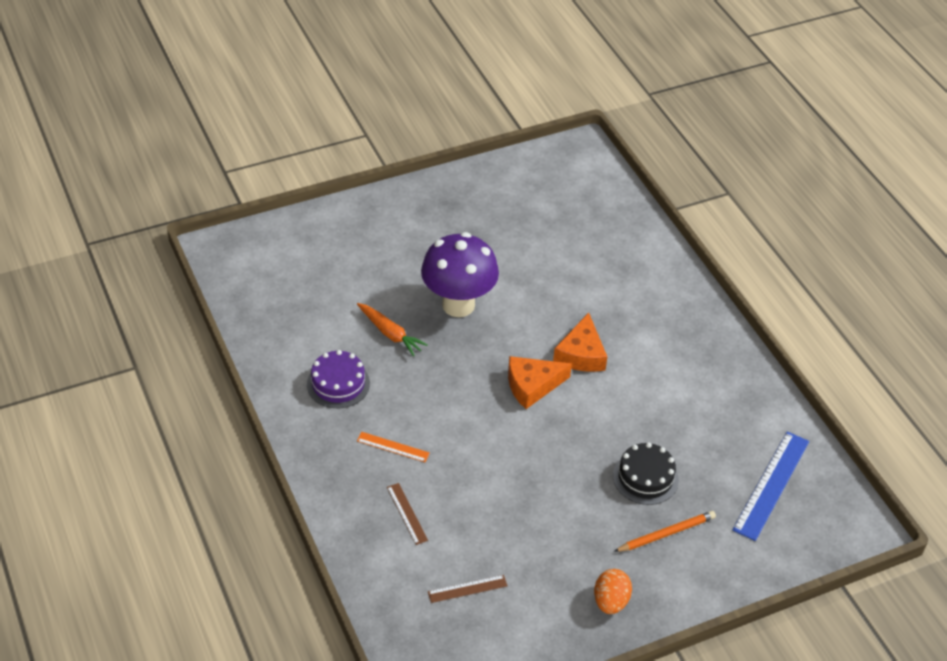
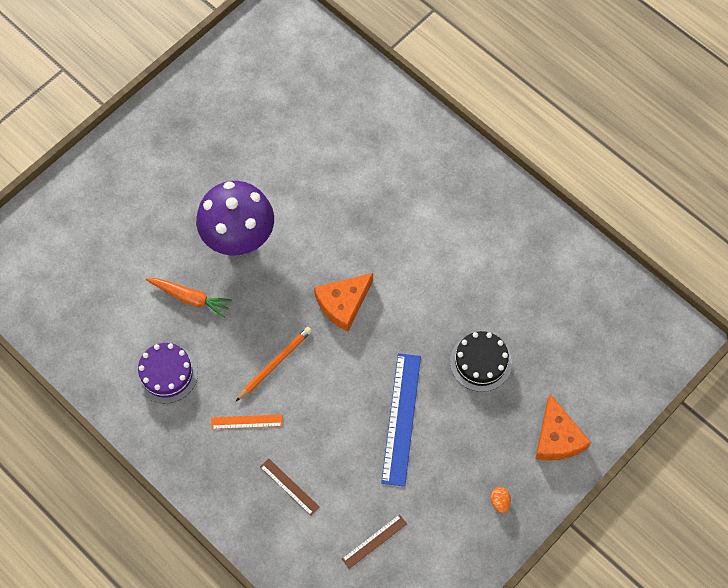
camera: 20 degrees left, 20 degrees up
orange cheese [553,313,607,372] -> orange cheese moved to [535,394,591,460]
orange egg [594,569,632,614] -> orange egg [491,487,511,513], size x0.58
orange pencil [614,511,716,552] -> orange pencil moved to [236,327,312,401]
blue ruler [732,431,809,541] -> blue ruler moved to [381,353,421,487]

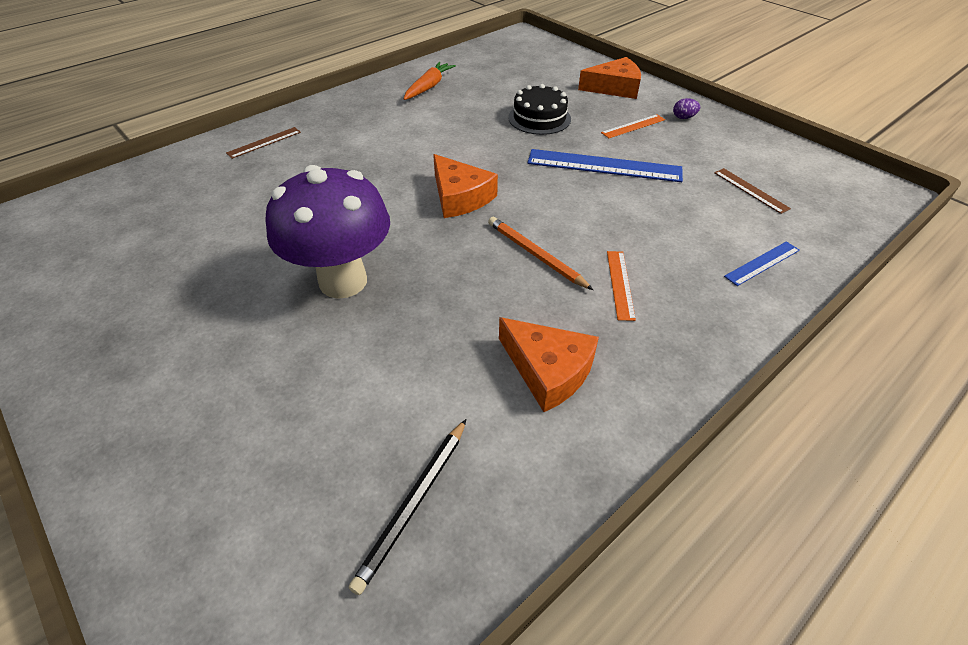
camera: 85 degrees left, 20 degrees down
purple cake [136,343,198,403] -> orange cheese [499,317,599,412]
orange carrot [146,278,232,318] -> orange carrot moved to [404,62,456,100]
brown ruler [260,458,320,516] -> brown ruler moved to [226,127,301,159]
orange egg [491,487,511,513] -> purple egg [673,98,700,119]
none -> black pencil [349,419,466,595]
none -> orange ruler [601,114,665,138]
none -> blue ruler [724,241,800,286]

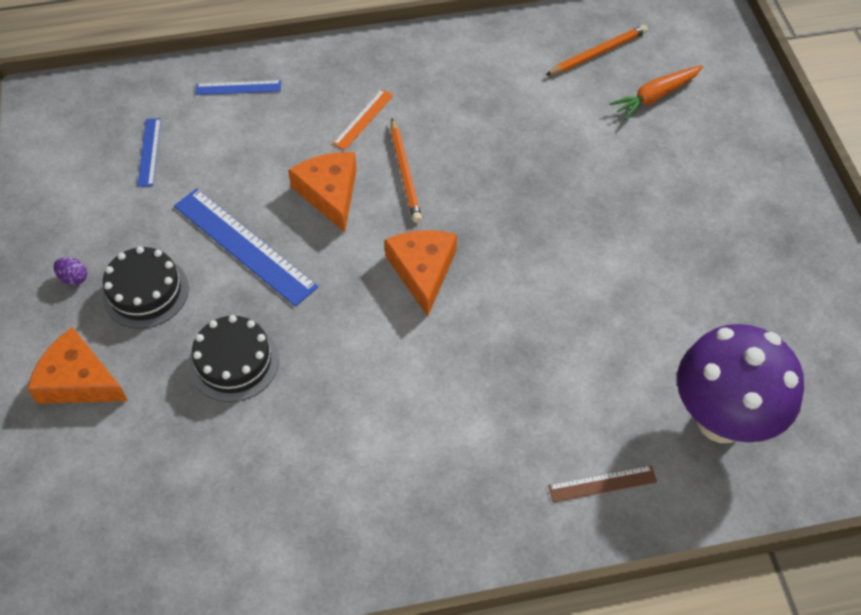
camera: 150 degrees left, 10 degrees up
purple mushroom [266,165,390,299] -> purple mushroom moved to [677,324,804,443]
black pencil [349,419,466,595] -> orange pencil [546,25,648,75]
orange carrot [404,62,456,100] -> orange carrot moved to [609,65,703,120]
orange cheese [499,317,599,412] -> orange cheese moved to [288,152,357,233]
orange ruler [601,114,665,138] -> black cake [102,246,189,329]
brown ruler [714,168,791,214] -> blue ruler [137,118,161,187]

